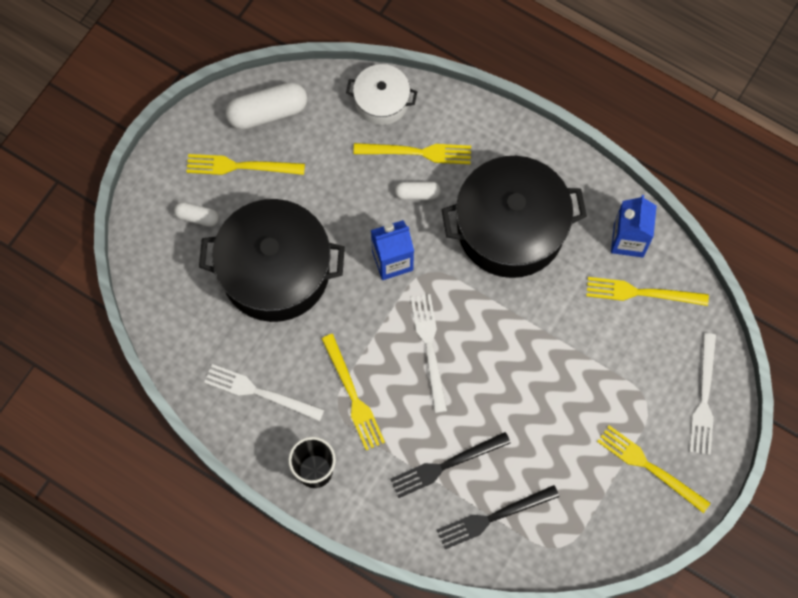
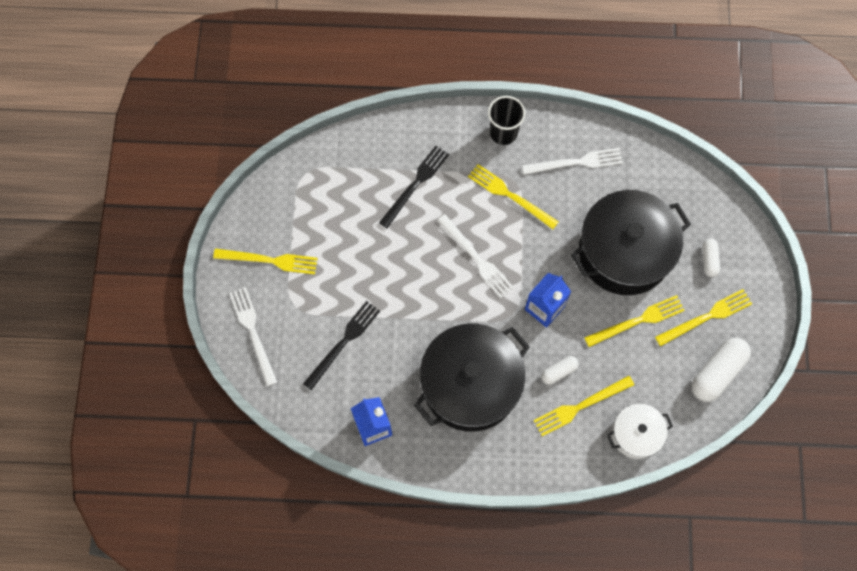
camera: 150 degrees right, 0 degrees up
white capsule [174,202,219,227] -> white capsule turned 75 degrees counterclockwise [702,238,720,277]
black fork [437,485,559,549] -> black fork moved to [303,301,380,390]
yellow fork [586,277,709,306] -> yellow fork moved to [584,295,685,347]

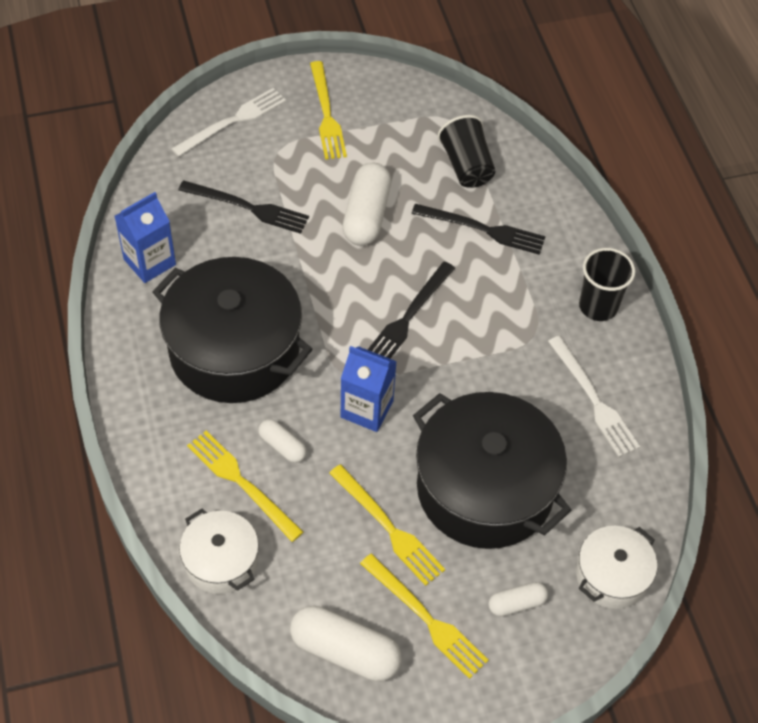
camera: 70 degrees right, 15 degrees down
white fork [437,214,514,298] -> black fork [368,261,455,358]
yellow fork [468,164,559,229] -> none
none -> white capsule [342,162,391,246]
none -> black cup [437,115,495,188]
none -> white pot [576,526,657,609]

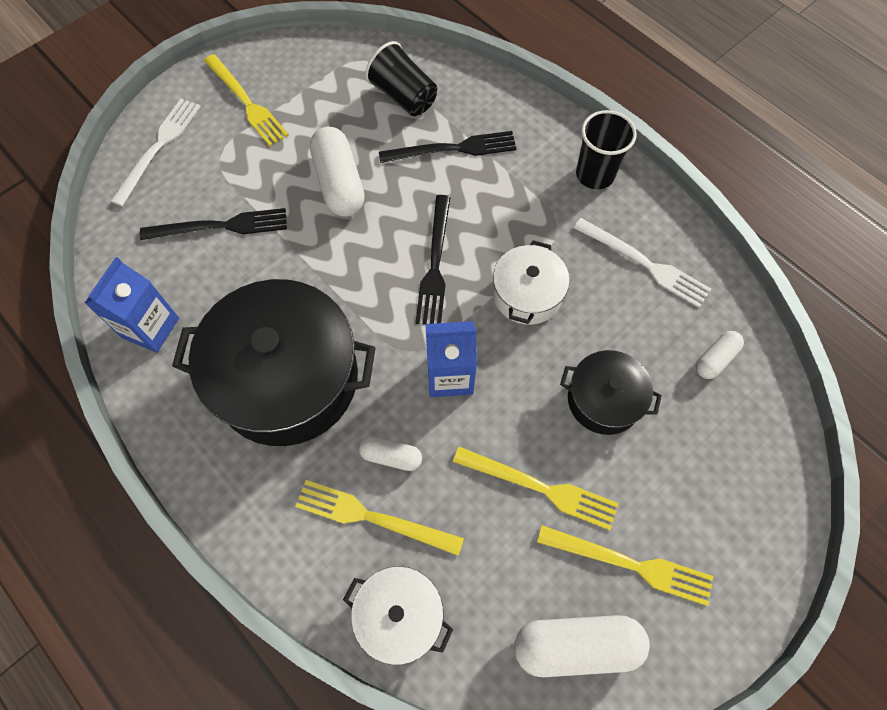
camera: 25 degrees left, 10 degrees up
black pot [413,392,572,549] -> black pot [560,350,662,435], size x0.51
white capsule [488,582,548,617] -> white capsule moved to [696,331,744,379]
white pot [576,526,657,609] -> white pot moved to [493,240,570,325]

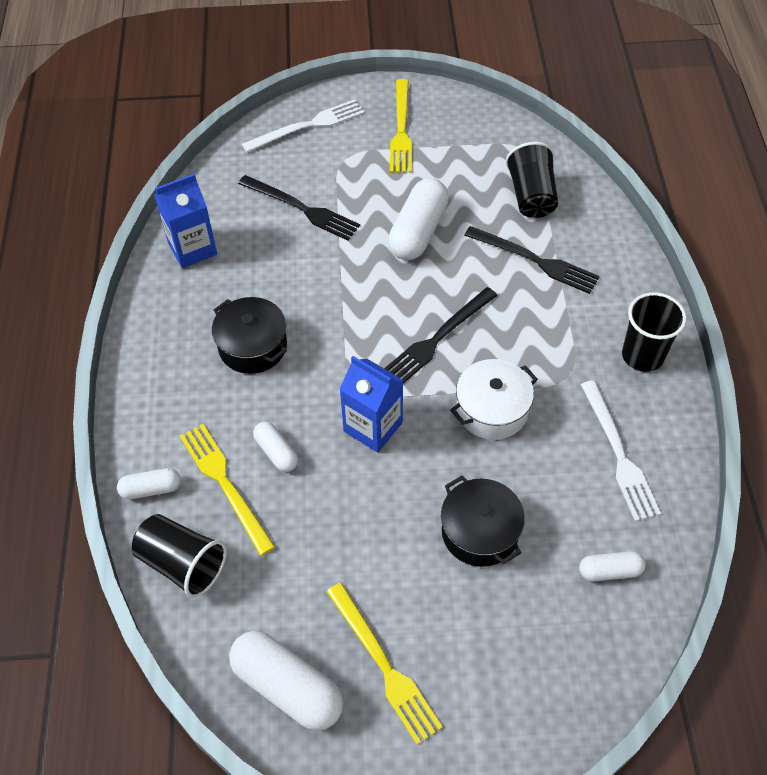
camera: 40 degrees right, 10 degrees down
black pot [172,279,376,446] -> black pot [212,297,287,374], size x0.51
white pot [343,566,453,665] -> black cup [132,514,227,598]
yellow fork [453,447,619,530] -> none
none -> white capsule [117,468,181,499]

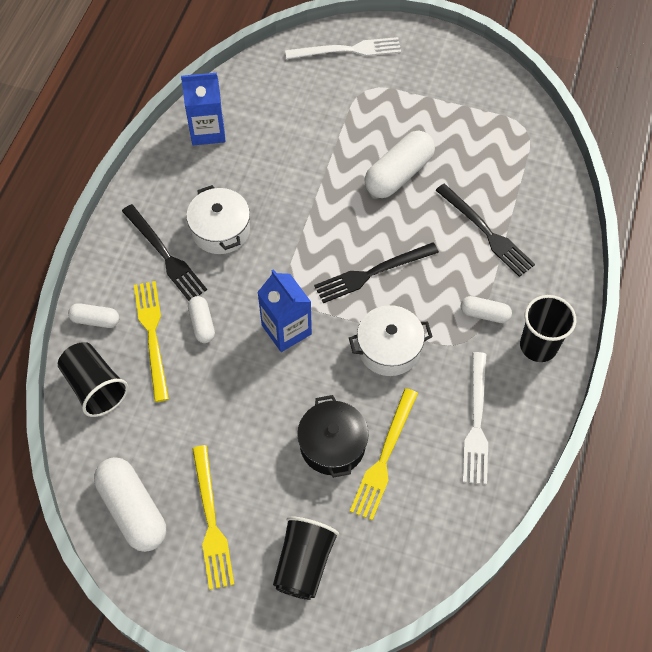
camera: 20 degrees right, 5 degrees up
black pot [212,297,287,374] -> white pot [186,185,250,254]
black fork [238,175,360,241] -> black fork moved to [122,204,207,301]
yellow fork [390,79,412,173] -> yellow fork moved to [350,388,418,521]
black cup [505,142,558,218] -> black cup moved to [273,516,339,600]
white capsule [579,551,646,581] -> white capsule moved to [461,296,512,323]

